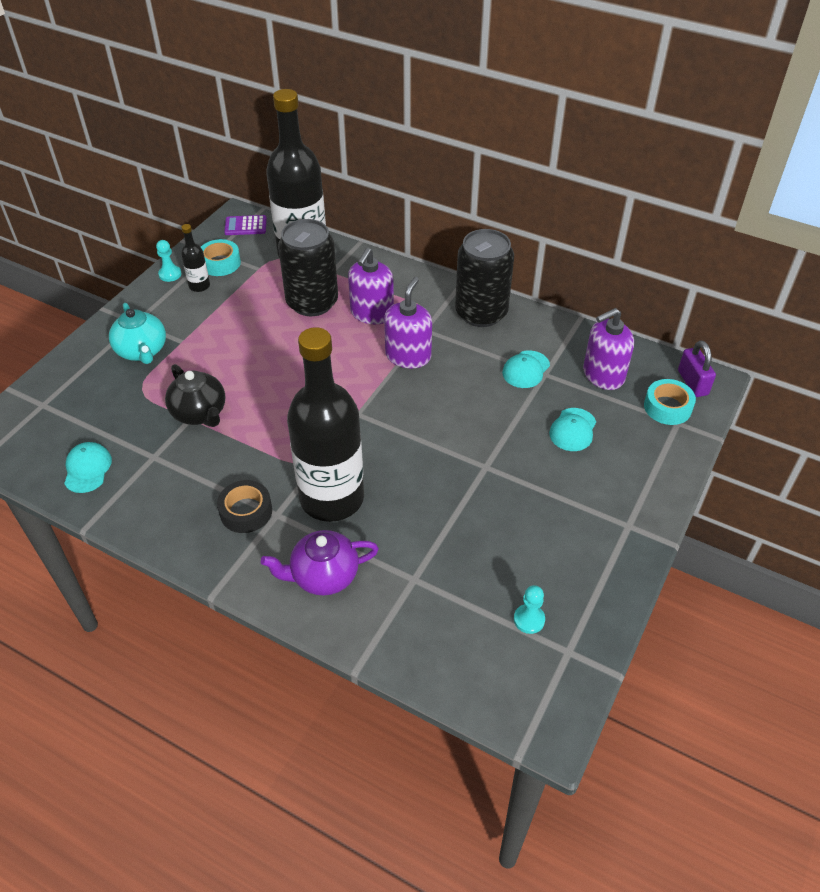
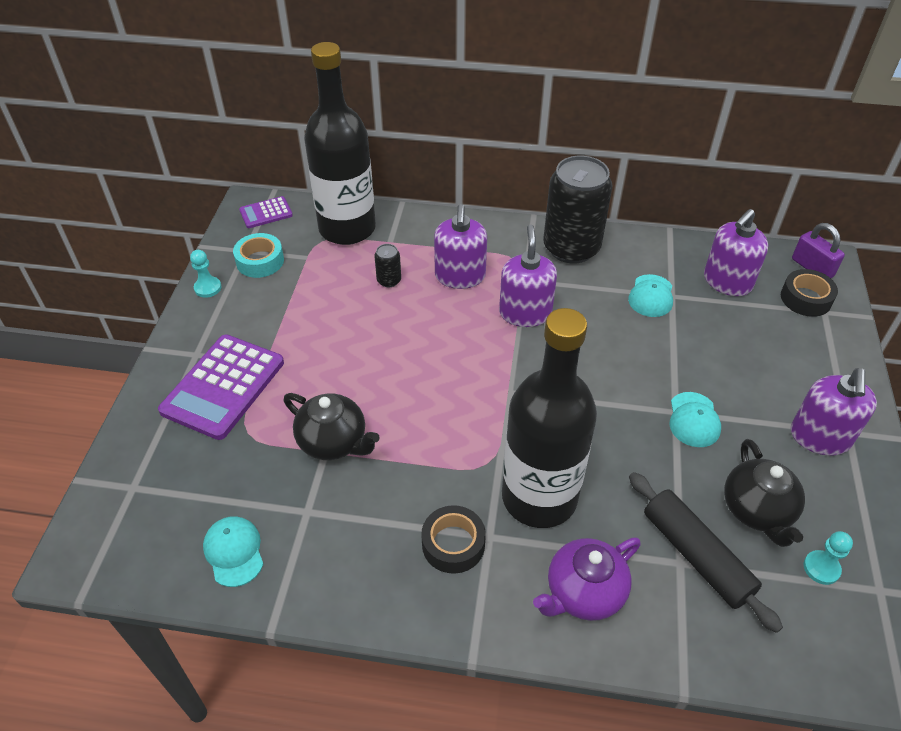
camera: 20 degrees left, 0 degrees up
turquoise teapot [109,303,166,364] -> purple calculator [158,334,284,440]
black bottle [181,224,210,292] -> none
black can [278,219,338,316] -> black can [374,244,401,287], size x0.41
turquoise cap [549,408,596,451] -> turquoise cap moved to [670,392,721,447]
turquoise tape [644,379,696,425] -> black tape [781,269,838,317]
none -> black rolling pin [629,472,783,633]
none -> black teapot [724,439,805,547]
none -> purple soap dispenser [791,368,877,455]

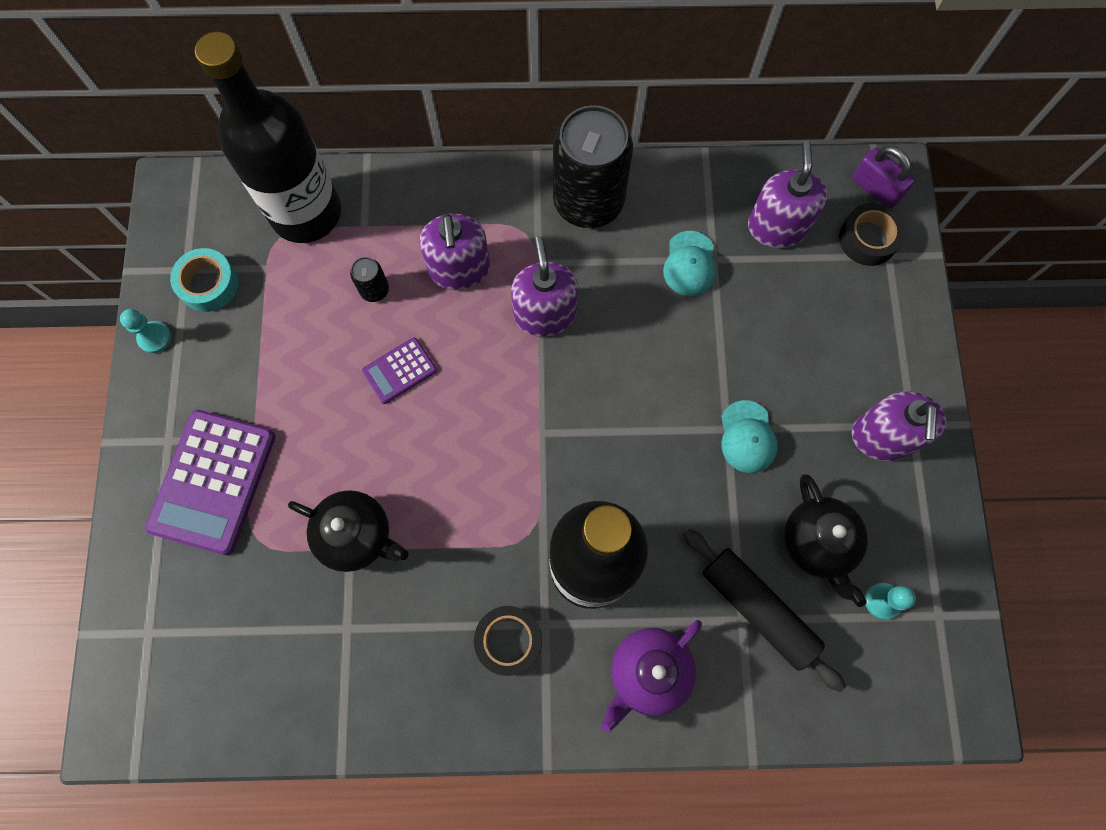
camera: 10 degrees left, 25 degrees up
turquoise cap [203,516,263,587] -> none
purple calculator [239,196,293,228] -> purple calculator moved to [362,337,437,404]
purple soap dispenser [704,209,768,296] -> purple soap dispenser turned 150 degrees clockwise [748,140,828,248]

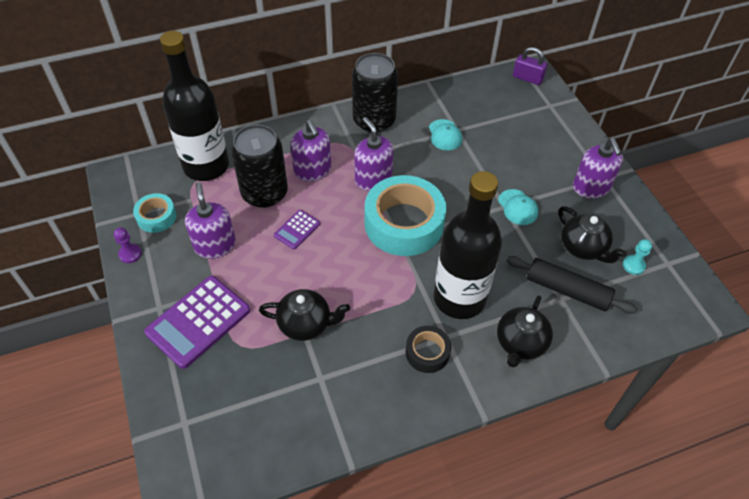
camera: 20 degrees left, 20 degrees down
turquoise pawn [120,309,171,353] -> purple pawn [114,227,142,263]
purple calculator [145,410,275,555] -> purple calculator turned 45 degrees clockwise [144,276,250,369]
black can [350,257,389,302] -> black can [231,125,288,208], size x2.44
purple teapot [601,620,702,732] -> black teapot [497,295,553,368]
purple soap dispenser [748,140,828,248] -> purple soap dispenser moved to [185,182,236,259]
black tape [839,203,906,266] -> none
none -> turquoise tape [365,175,446,256]

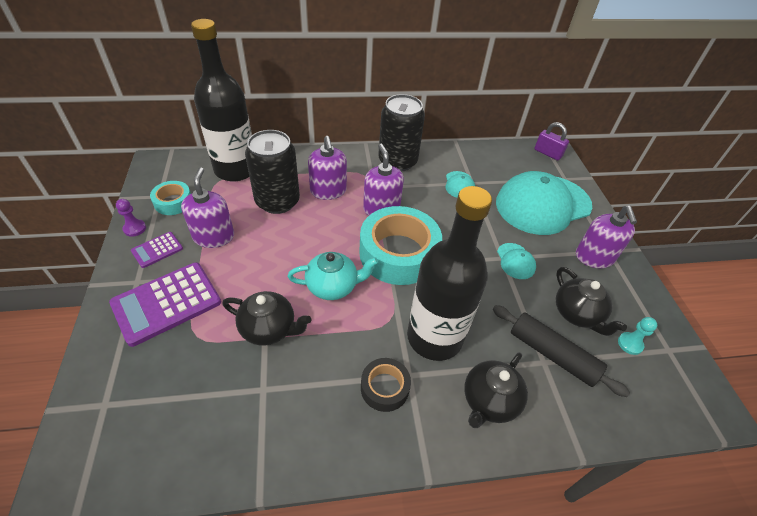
camera: 10 degrees right, 5 degrees down
purple calculator [274,210,320,249] -> purple calculator moved to [131,232,183,268]
none -> turquoise teapot [288,252,378,300]
none -> turquoise cap [496,171,592,235]

